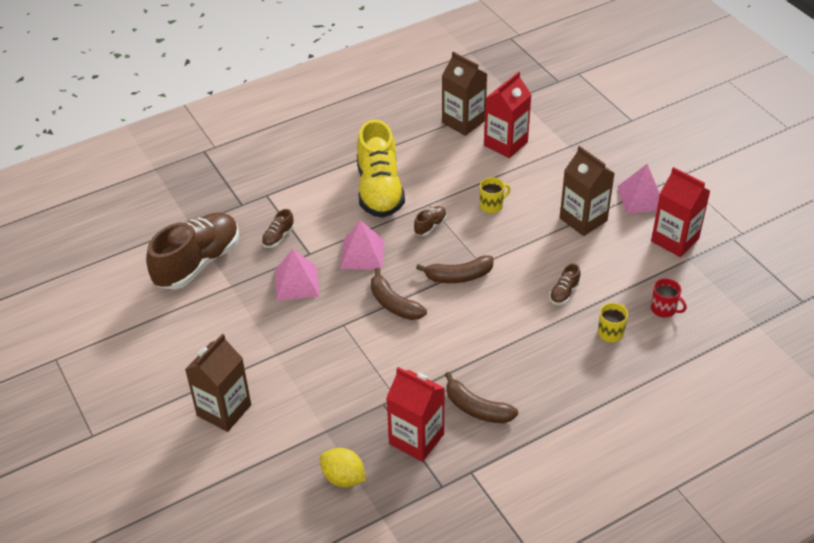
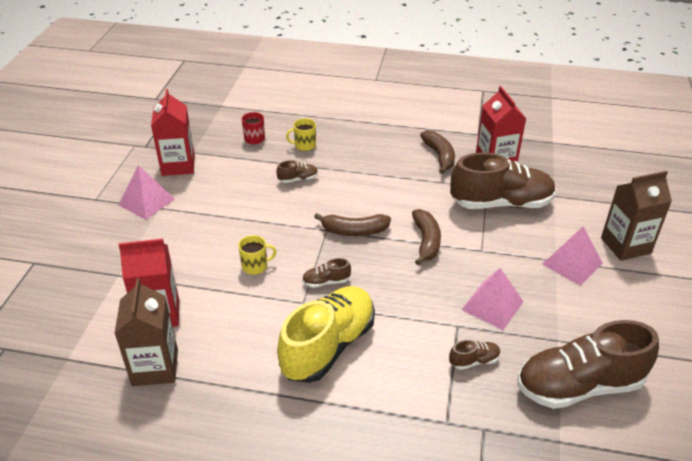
camera: 140 degrees left, 5 degrees down
yellow lemon [320,448,366,487] -> none
pink pyramid [340,220,384,270] -> pink pyramid moved to [542,226,603,286]
brown banana [416,255,493,283] -> brown banana turned 150 degrees clockwise [314,213,391,236]
yellow mug [480,177,511,213] -> yellow mug turned 150 degrees clockwise [238,235,277,275]
brown carton [560,146,615,236] -> none
none -> brown shoe [450,153,556,209]

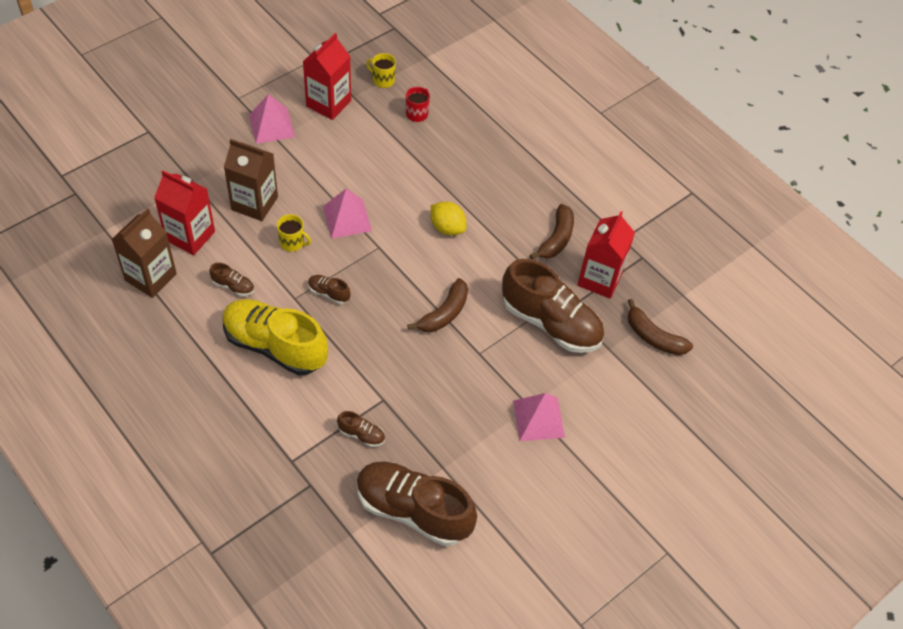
camera: 35 degrees right, 15 degrees up
brown shoe [277,160,318,183] -> brown shoe moved to [209,263,254,296]
yellow shoe [277,286,375,383] -> yellow shoe turned 135 degrees counterclockwise [223,299,328,375]
yellow mug [286,118,316,151] -> yellow mug moved to [366,53,396,88]
brown banana [314,213,391,236] -> brown banana moved to [628,299,693,355]
pink pyramid [461,268,524,330] -> pink pyramid moved to [323,188,372,239]
brown carton [601,171,672,261] -> brown carton moved to [224,139,278,221]
none -> yellow lemon [431,202,466,235]

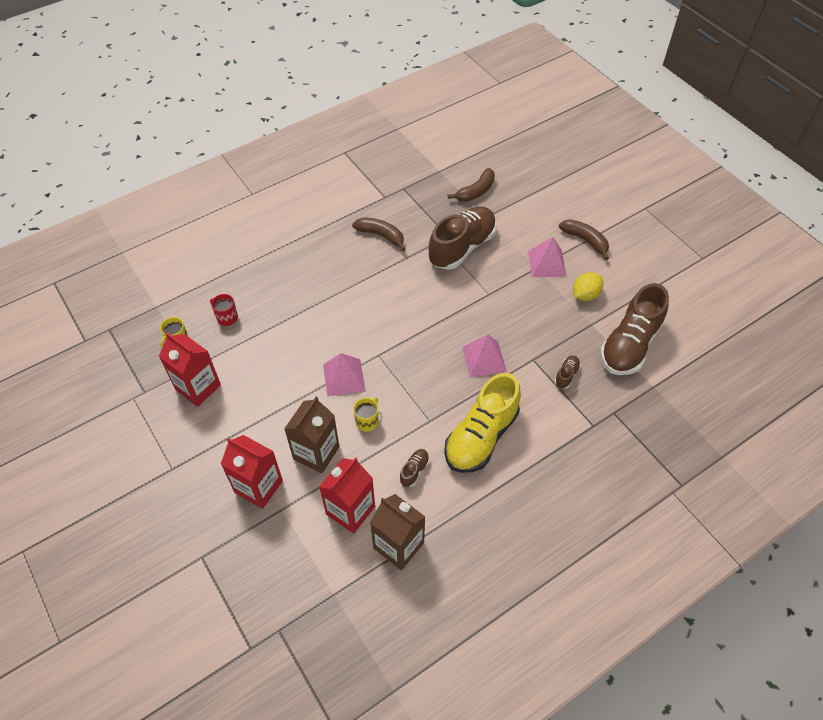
camera: 80 degrees left, 0 degrees up
pink pyramid [249,94,295,144] -> pink pyramid moved to [462,335,507,378]
brown shoe [308,275,350,304] -> none
brown banana [407,278,468,332] -> brown banana moved to [559,219,609,260]
yellow lemon [431,202,466,235] -> yellow lemon moved to [573,272,603,301]
red carton [577,211,635,299] -> red carton moved to [221,435,283,509]

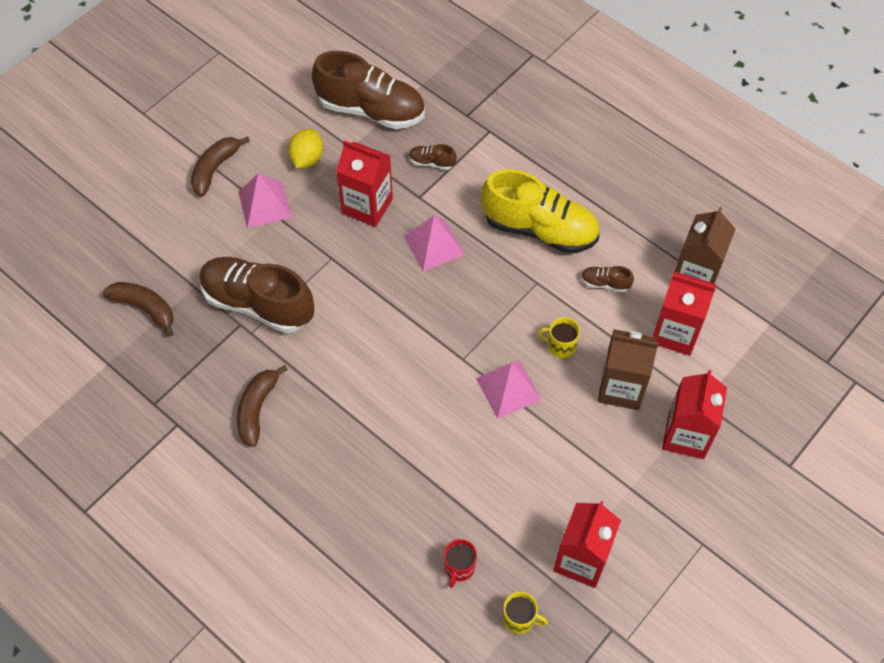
camera: 105 degrees left, 5 degrees up
yellow lemon [573,272,603,301] -> yellow lemon turned 75 degrees clockwise [288,129,323,168]
none -> red carton [336,140,393,227]

